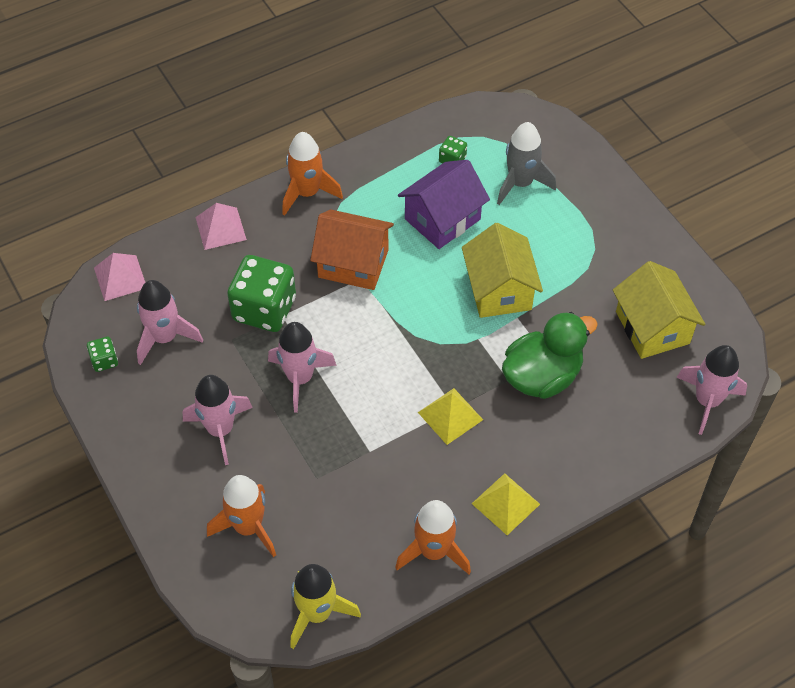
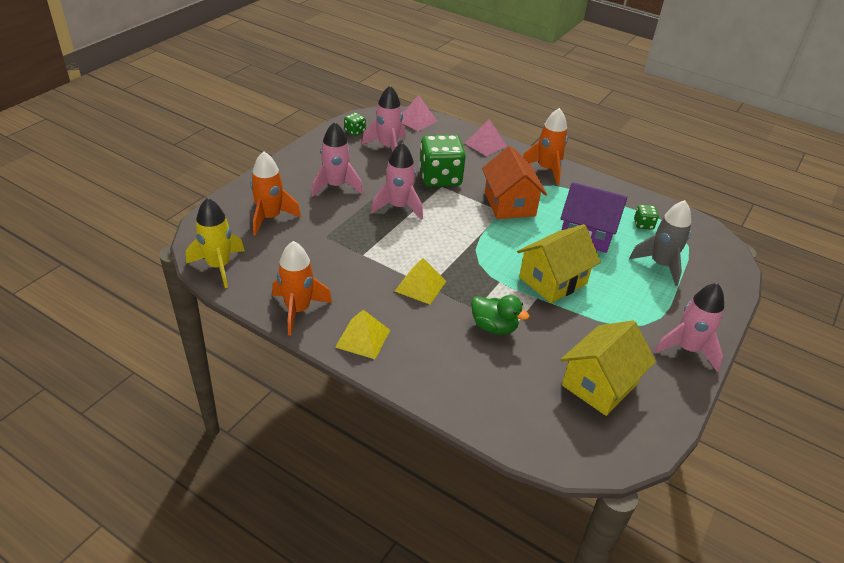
camera: 60 degrees right, 15 degrees down
green duck [502,312,598,399] -> green duck [471,295,530,335], size x0.63
pink rocket [676,345,747,435] -> pink rocket moved to [654,283,724,372]

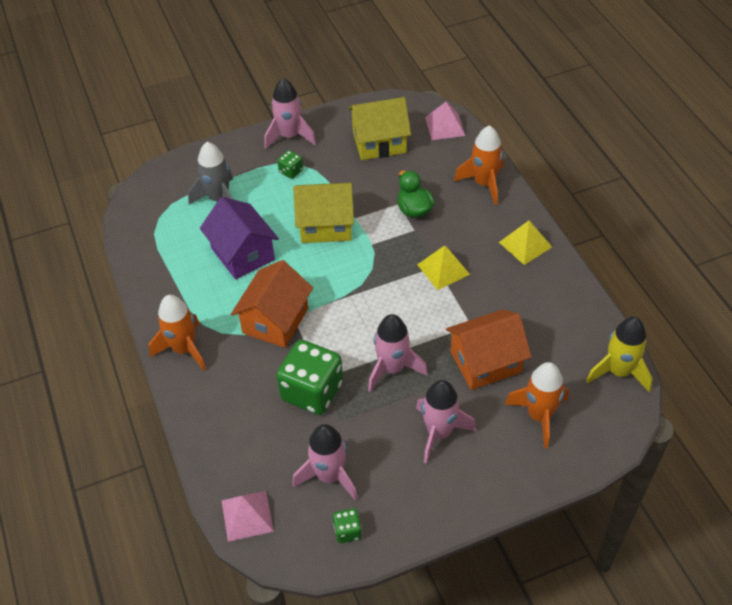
camera: 140 degrees left, 10 degrees up
orange rocket [272,241,332,336] -> orange rocket moved to [454,125,504,205]
pink pyramid [464,119,507,156] -> pink pyramid moved to [425,102,465,140]
green dice [634,205,659,230] -> green dice moved to [277,150,303,179]
none -> orange house [446,309,532,390]

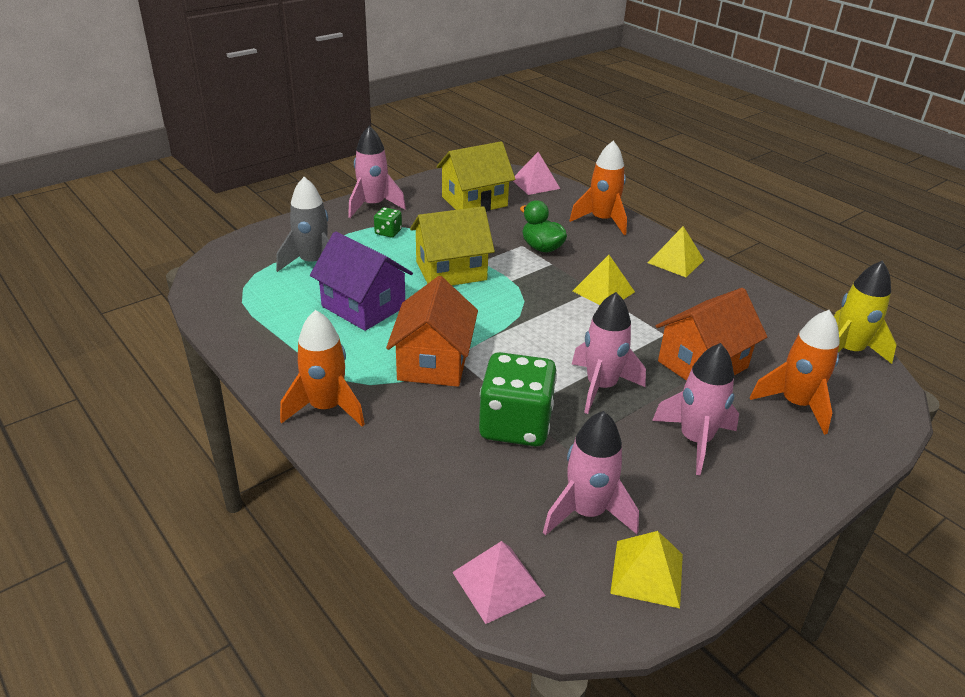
camera: 20 degrees left, 15 degrees down
green dice [333,508,362,543] -> yellow pyramid [610,531,683,608]

